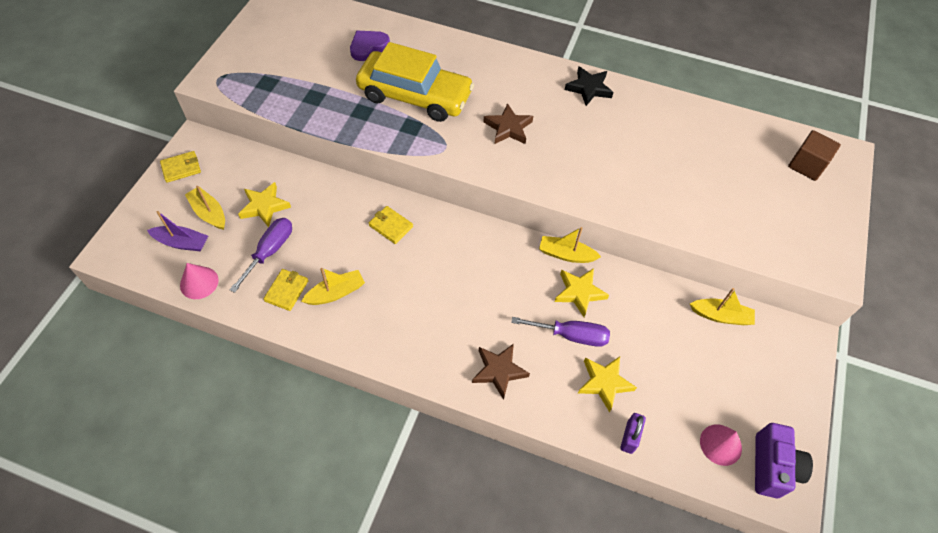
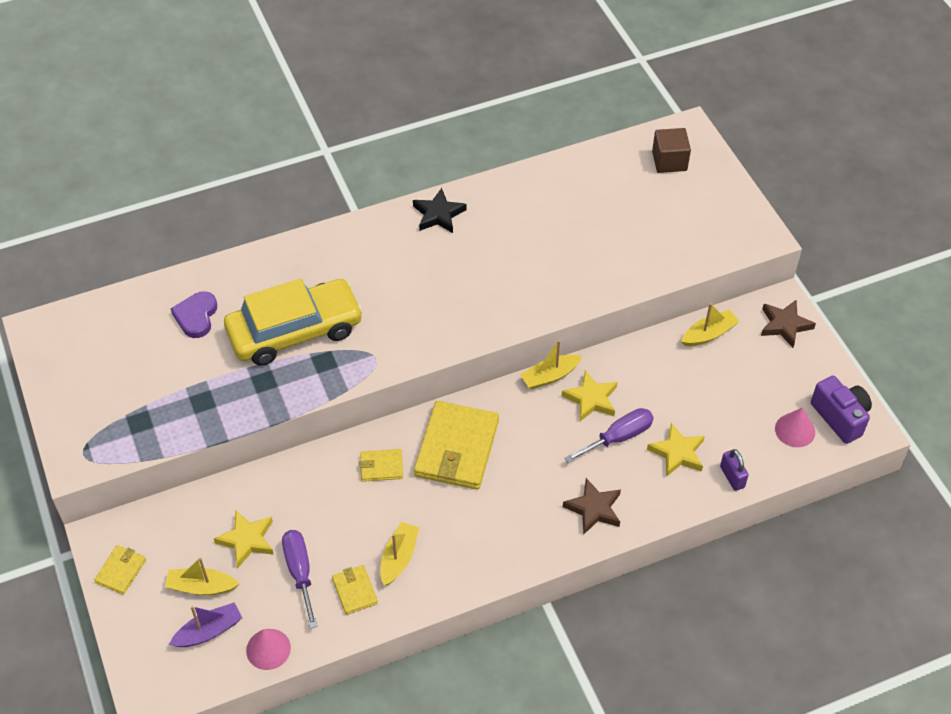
camera: 40 degrees left, 5 degrees down
brown star [483,103,533,144] -> brown star moved to [761,300,816,348]
none -> yellow wallet [414,401,499,490]

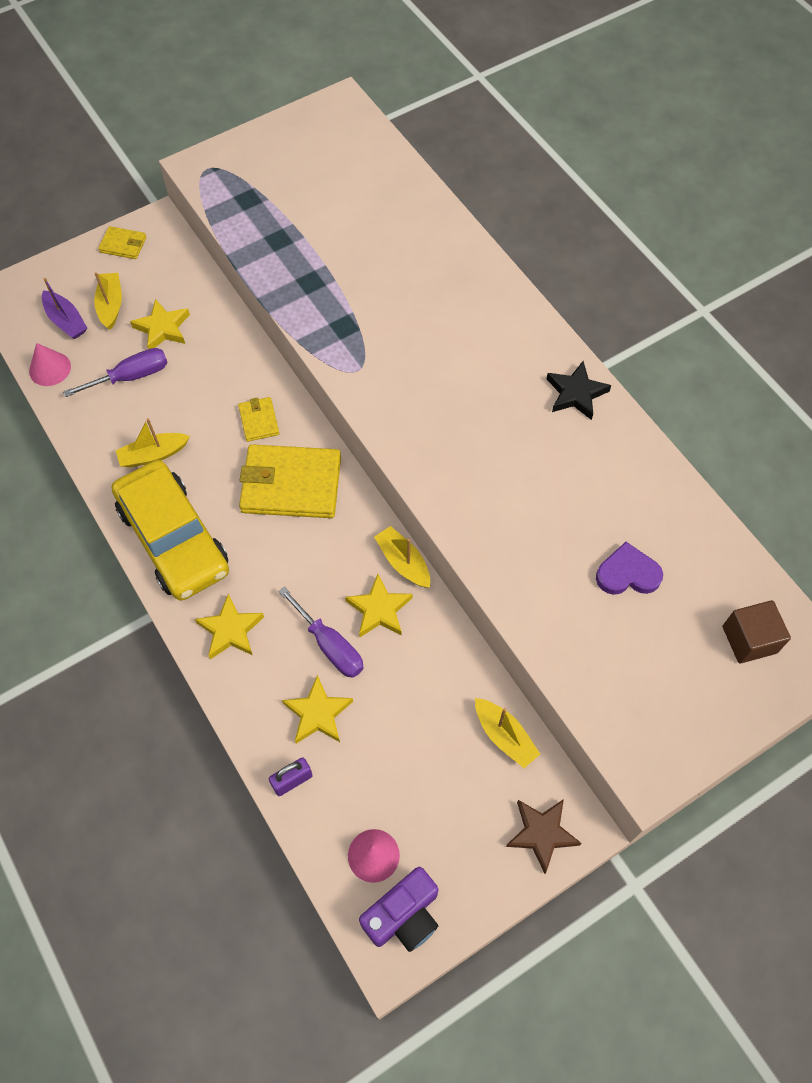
camera: 80 degrees right, 10 degrees up
purple heart [171,291,217,338] -> purple heart moved to [596,542,663,595]
yellow car [224,278,363,366] -> yellow car moved to [112,460,229,601]
yellow wallet [332,565,378,615] -> none
yellow boat [380,522,419,586] -> yellow boat turned 150 degrees clockwise [116,418,190,468]
brown star [563,478,621,535] -> yellow star [195,594,264,659]

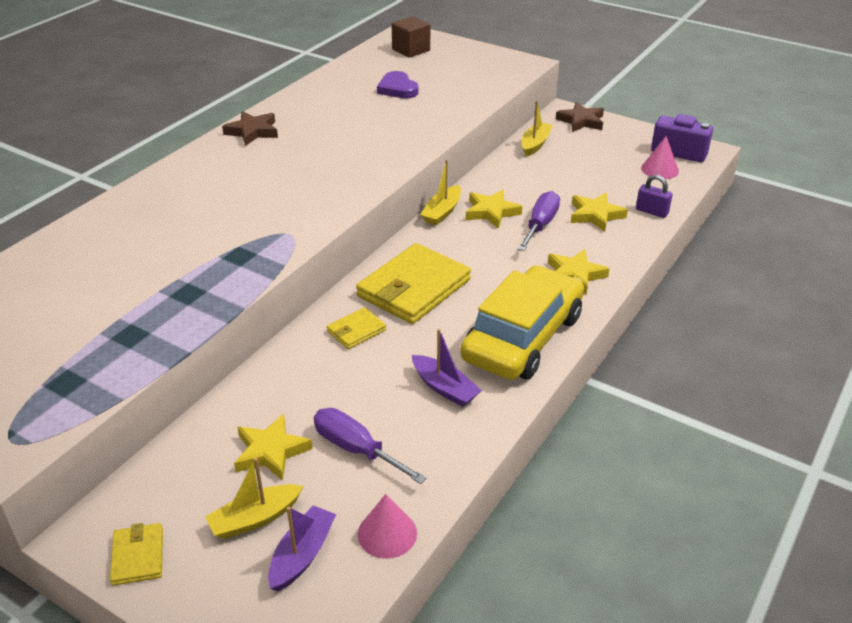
camera: 115 degrees left, 25 degrees down
yellow boat [116,418,190,468] -> purple boat [412,329,482,407]
yellow wallet [239,444,341,518] -> yellow wallet turned 60 degrees clockwise [356,243,471,324]
black star [547,361,611,420] -> brown star [222,111,278,146]

